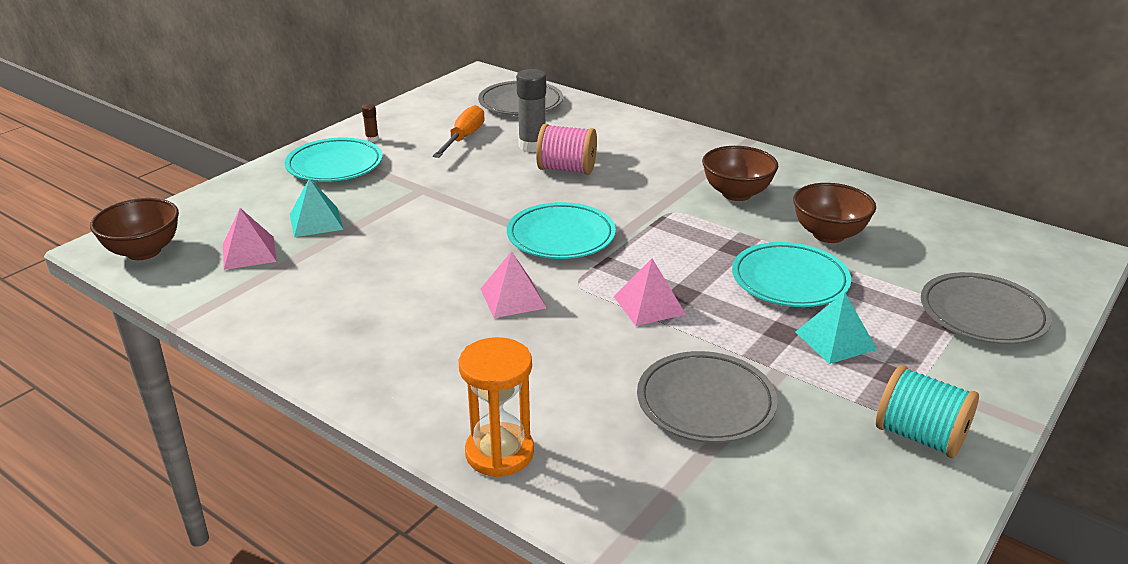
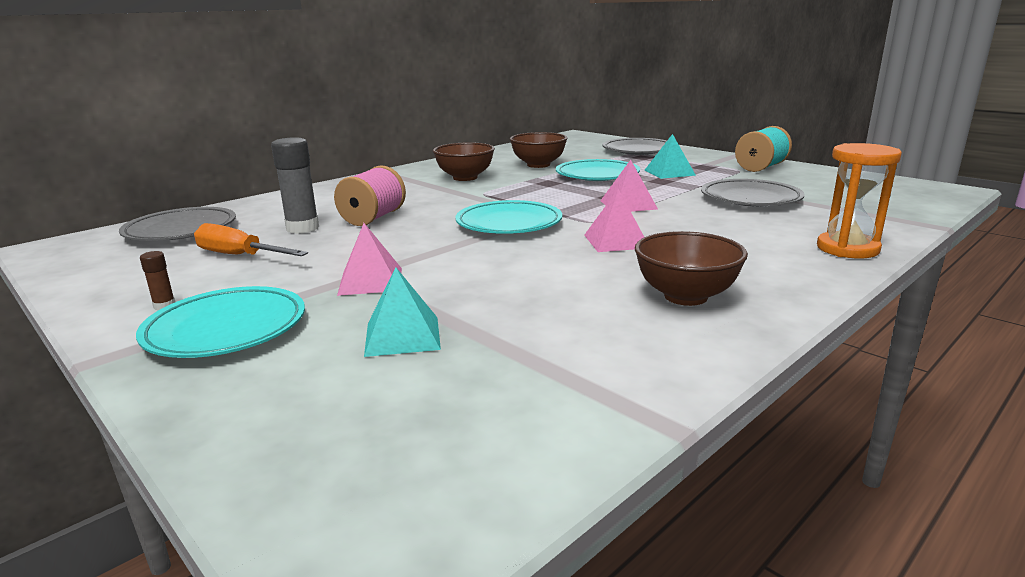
camera: 80 degrees left, 10 degrees down
brown bowl [90,198,179,260] -> brown bowl moved to [635,231,748,306]
pink pyramid [223,208,277,270] -> pink pyramid moved to [337,223,402,296]

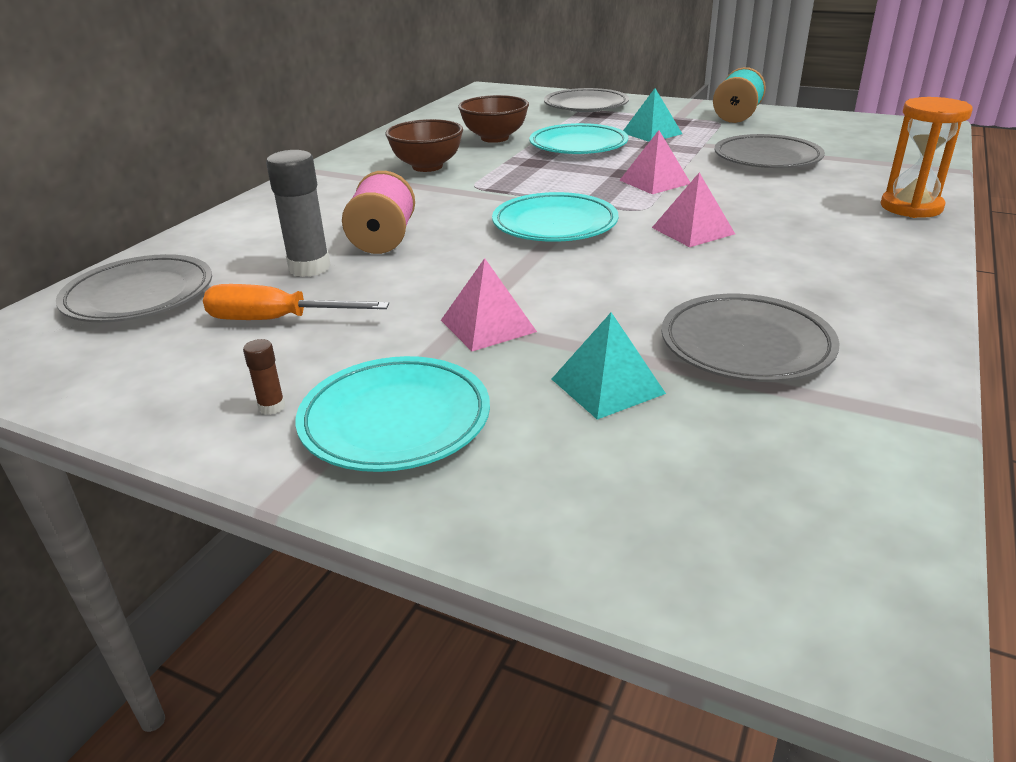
camera: 20 degrees left, 10 degrees up
brown bowl [635,231,748,306] -> none
none -> grey plate [661,294,840,382]

